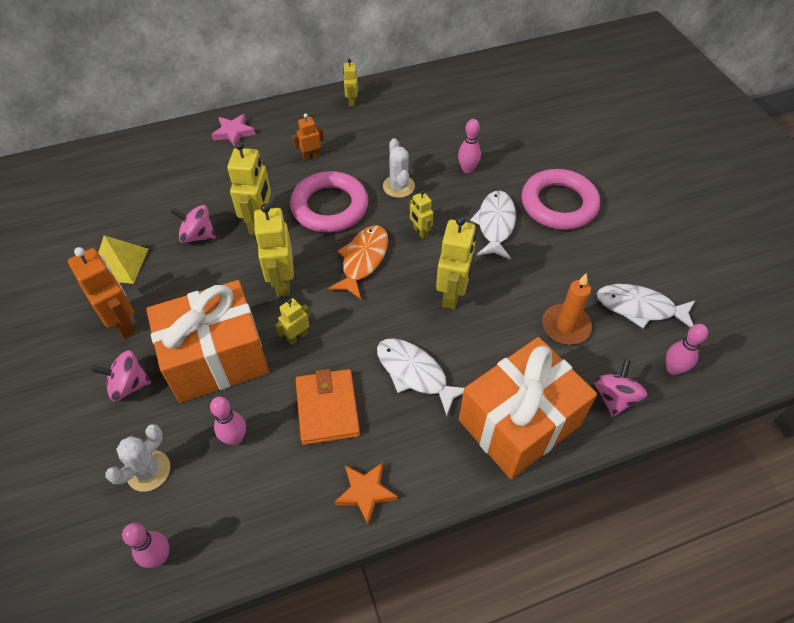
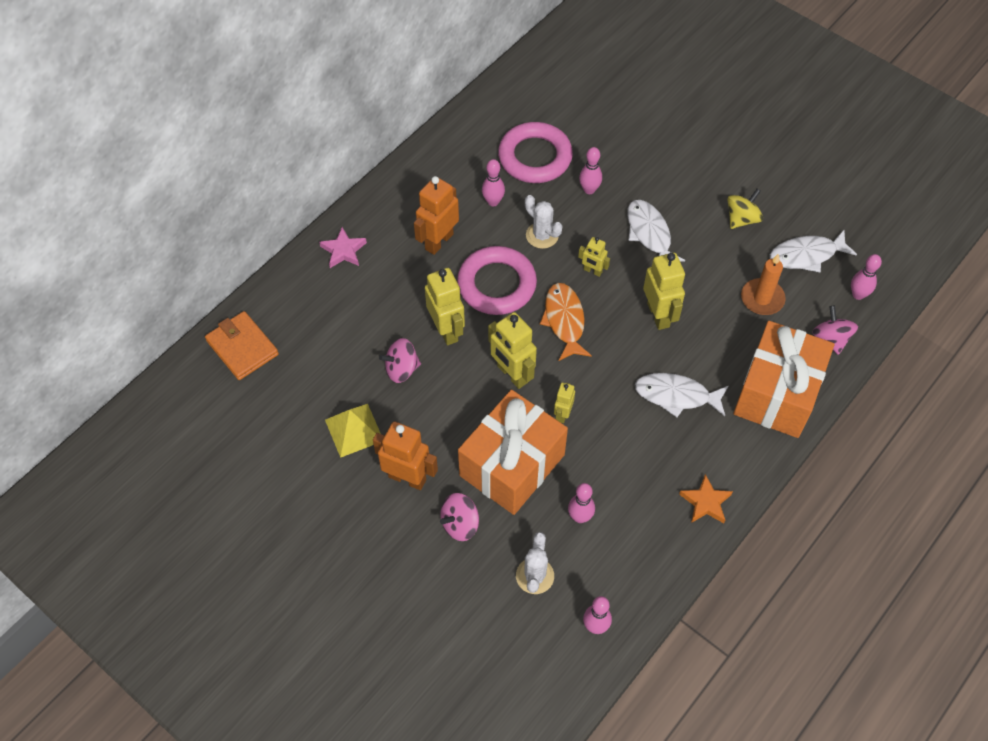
camera: 30 degrees left, 5 degrees up
orange robot [293,113,324,160] -> orange robot [414,176,459,255], size x1.82
orange wallet [296,369,360,445] -> orange wallet moved to [205,311,279,380]
yellow robot [343,59,358,107] -> none
pink ring [522,169,600,230] -> pink ring moved to [498,122,573,183]
none -> pink bowling pin [482,159,505,206]
none -> yellow spinning top [727,189,763,229]

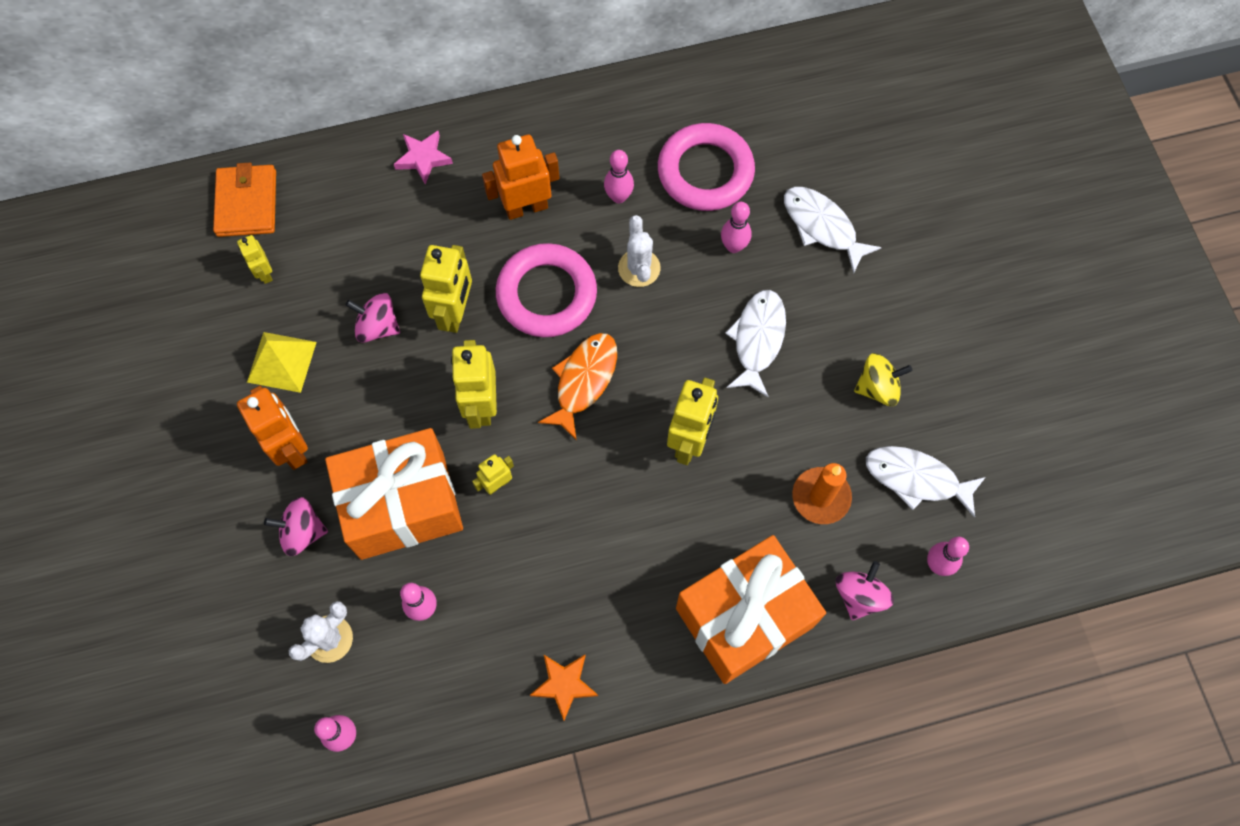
camera: 35 degrees right, 10 degrees up
yellow robot [578,237,610,277] -> yellow robot moved to [237,235,273,284]
white fish [635,373,728,417] -> white fish moved to [784,187,882,274]

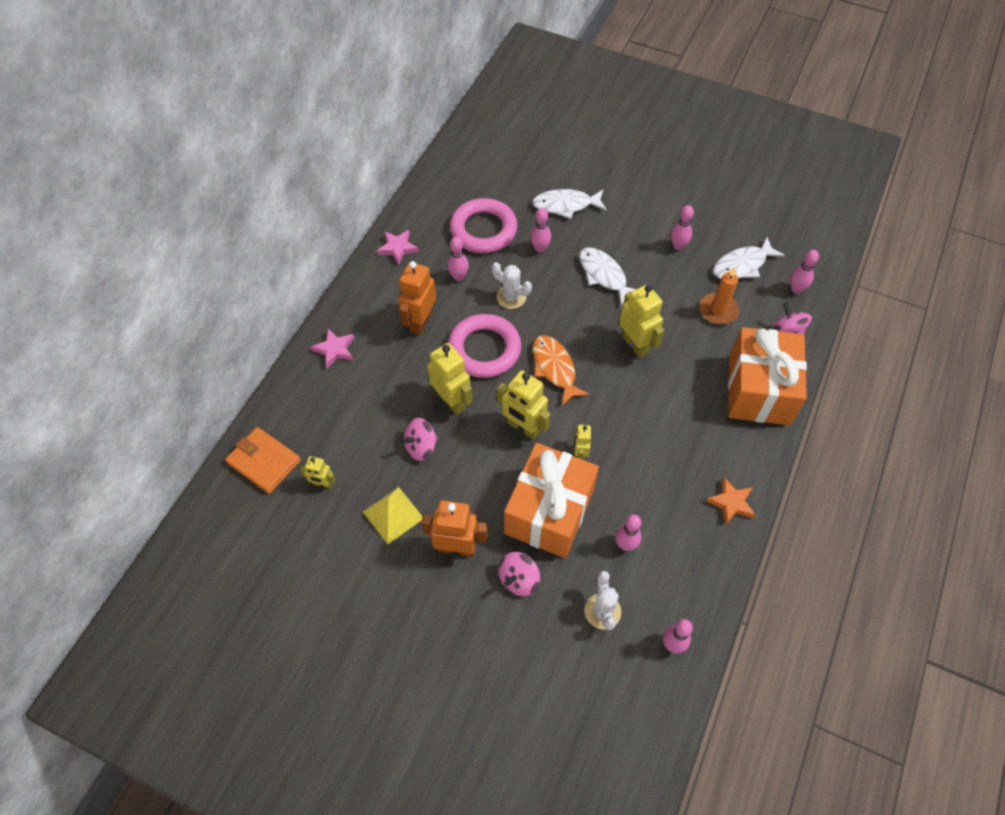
camera: 50 degrees left, 10 degrees down
yellow spinning top [854,353,912,406] -> pink bowling pin [671,205,694,250]
none -> pink star [377,230,419,265]

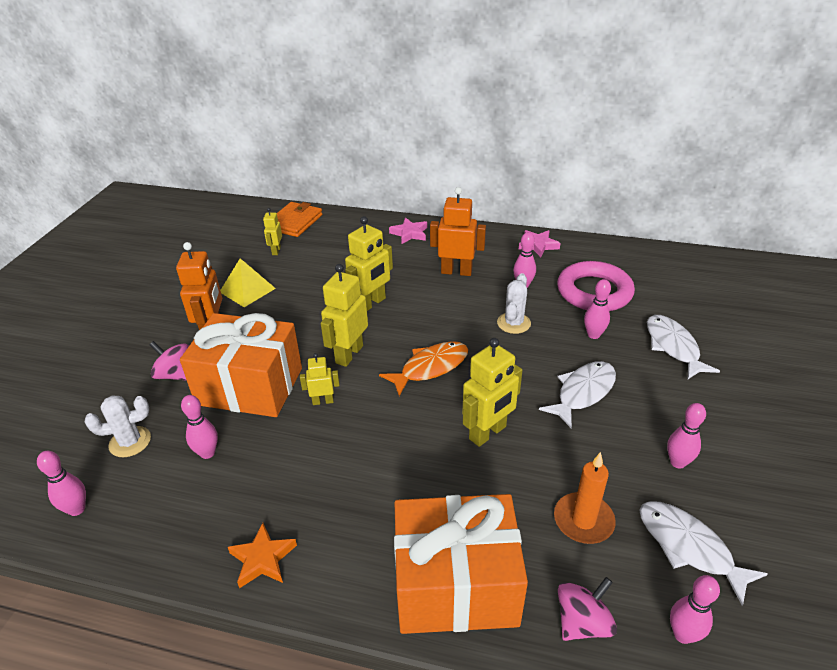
camera: 80 degrees right, 20 degrees down
pink spinning top [400,418,438,461] -> none
pink ring [448,314,521,378] -> none

